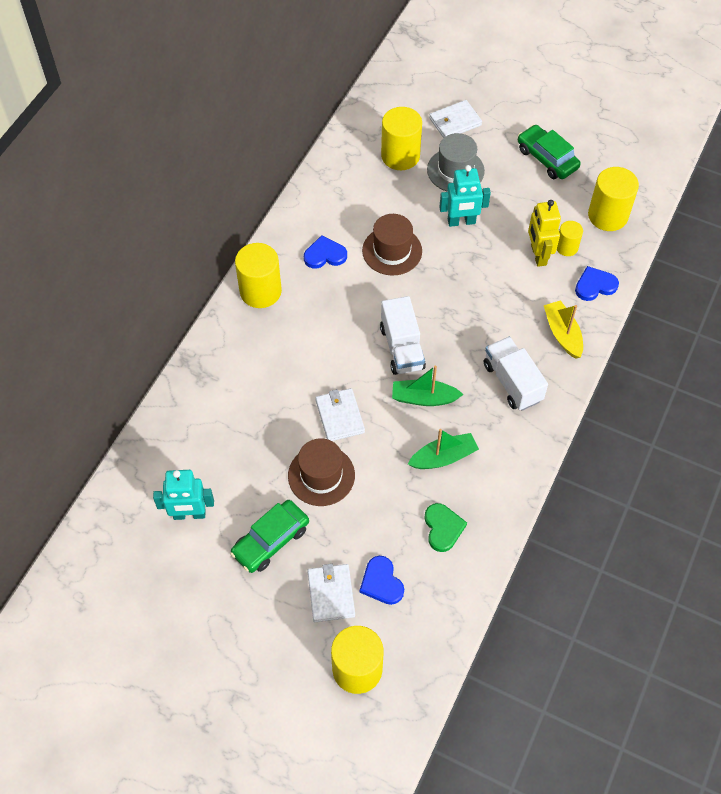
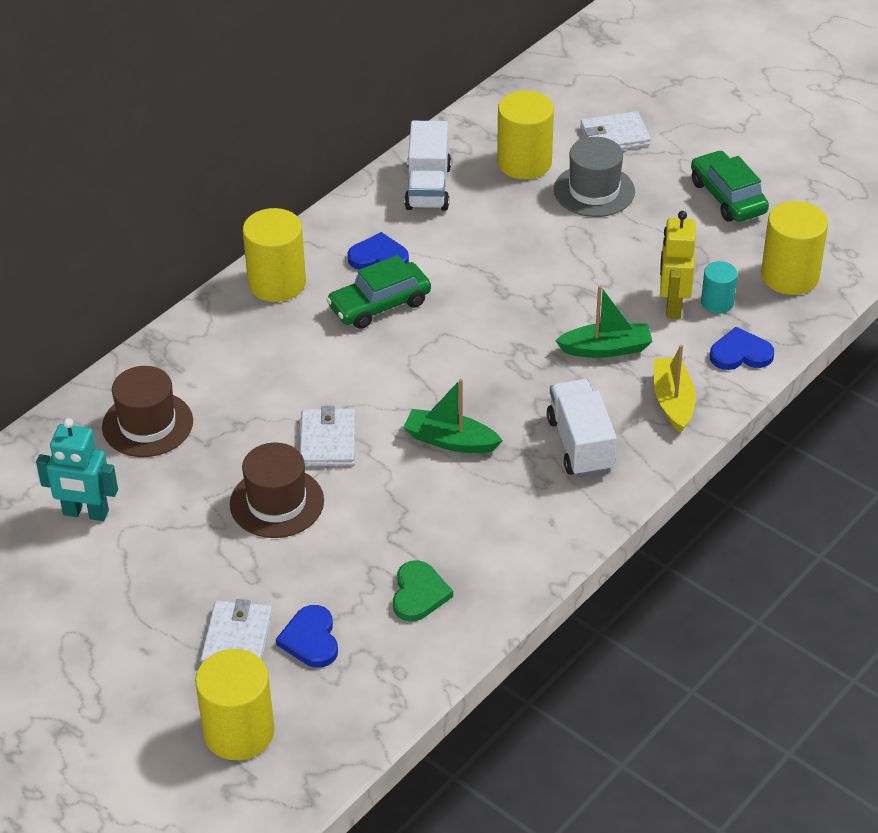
camera: 15 degrees right, 15 degrees down
green car [230,500,309,573] -> green car moved to [326,255,431,329]
brown hat [362,214,422,276] -> brown hat moved to [102,366,193,457]
white truck [380,296,426,375] -> white truck moved to [405,121,451,211]
green boat [408,429,479,469] -> green boat moved to [555,285,653,358]
turquoise robot [439,165,491,227] -> none
yellow cylinder [557,221,583,256] -> turquoise cylinder [701,261,737,314]

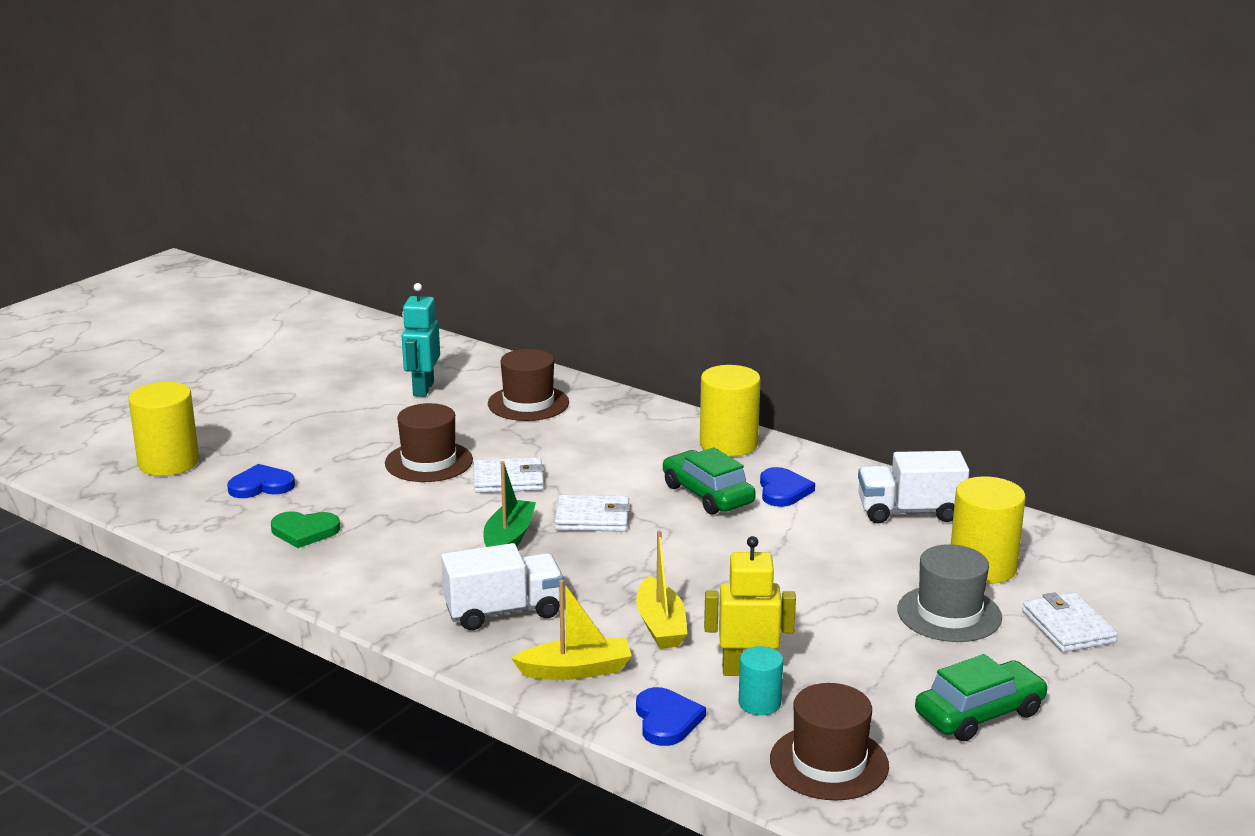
camera: 85 degrees right, 20 degrees down
white wallet [200,599,273,664] -> white wallet moved to [555,495,630,532]
green boat [555,285,653,358] -> yellow boat [636,530,687,649]
yellow cylinder [761,201,828,295] -> brown hat [770,683,889,801]

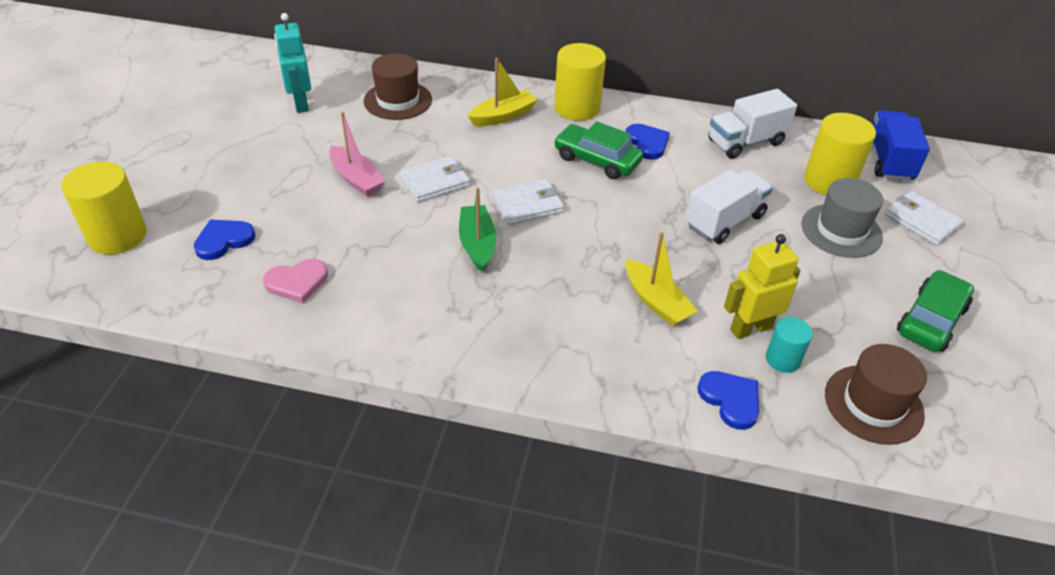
camera: 25 degrees left, 20 degrees up
green heart [271,511,340,548] -> pink heart [263,259,328,303]
brown hat [385,403,473,482] -> pink boat [329,112,385,196]
white truck [441,543,563,630] -> white truck moved to [686,169,773,244]
yellow boat [511,580,631,680] -> yellow boat moved to [468,58,538,126]
none -> blue truck [873,110,930,181]

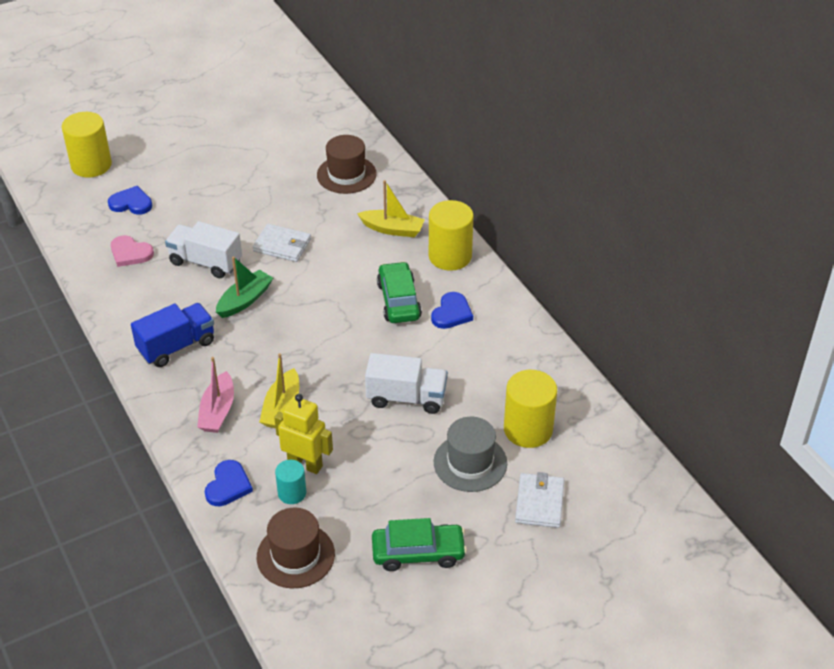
camera: 50 degrees right, 0 degrees up
turquoise robot [274,13,311,113] -> none
pink boat [329,112,385,196] -> pink boat moved to [197,357,234,433]
white wallet [493,179,564,225] -> none
white truck [708,89,797,159] -> white truck moved to [165,221,242,278]
blue truck [873,110,930,181] -> blue truck moved to [131,303,214,367]

